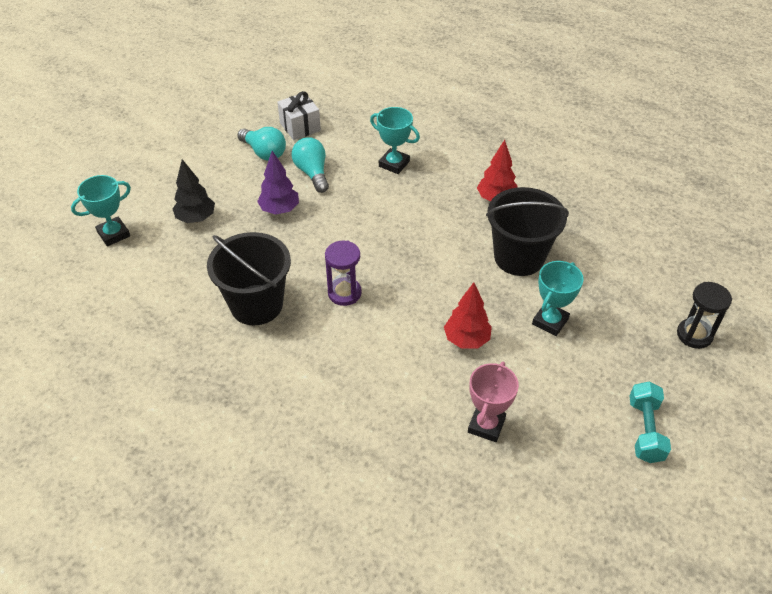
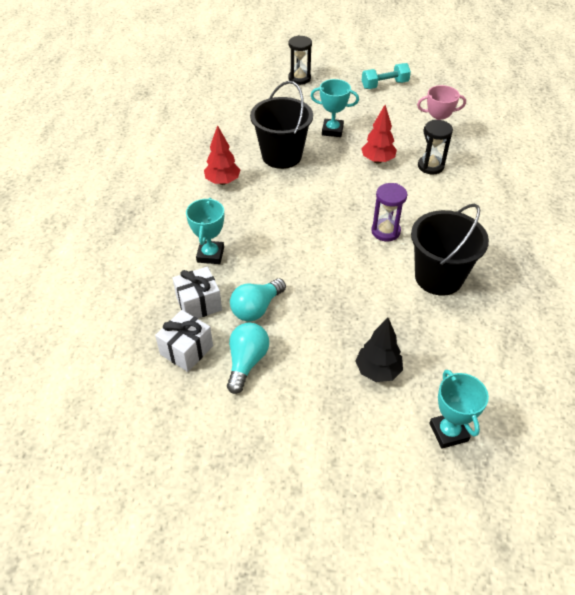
camera: 115 degrees left, 0 degrees up
turquoise trophy [71,175,131,246] -> turquoise trophy turned 45 degrees clockwise [429,370,489,449]
purple tree [257,151,299,215] -> none
none -> white gift [173,266,222,318]
none -> black hourglass [418,120,453,175]

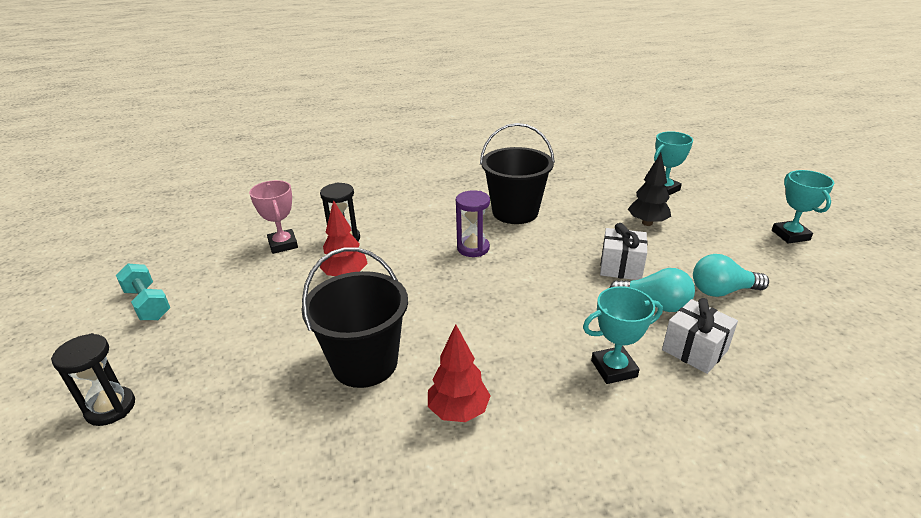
camera: 110 degrees left, 15 degrees down
white gift [155,310,213,372] -> white gift moved to [600,223,648,280]
turquoise trophy [311,79,359,137] -> turquoise trophy moved to [772,170,834,243]

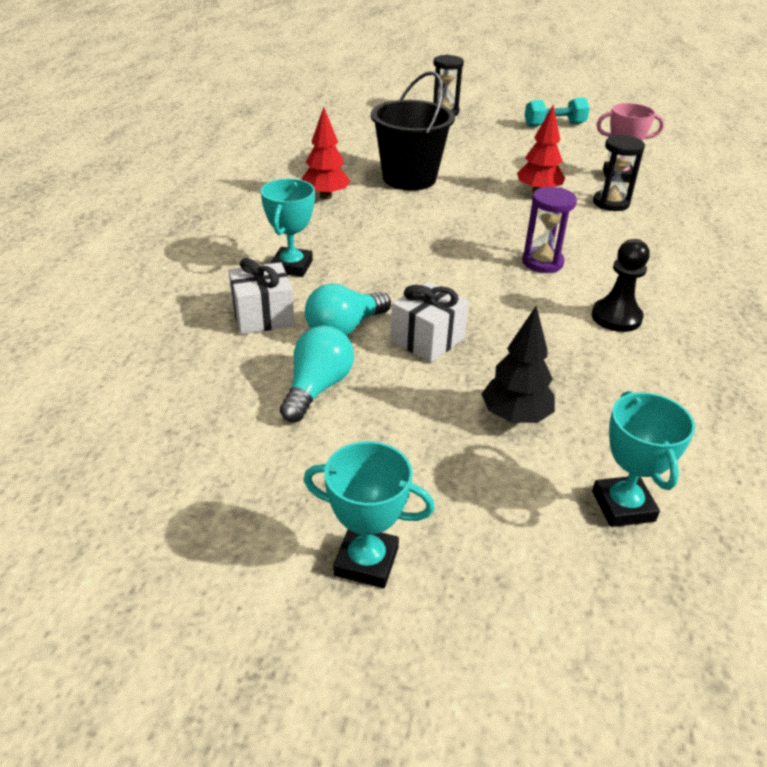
camera: 115 degrees right, 5 degrees up
black bucket [480,123,555,224] -> black pawn [592,239,650,332]

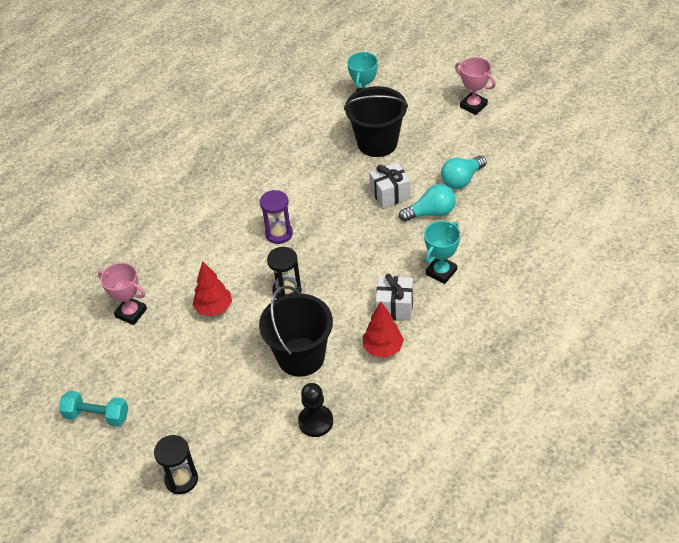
camera: 150 degrees left, 10 degrees up
white gift [228,258,294,334] -> white gift moved to [376,274,413,321]
turquoise trophy [303,441,435,588] -> pink trophy [455,57,496,115]
black tree [482,306,555,424] -> black bucket [344,86,408,157]
black pawn [592,239,650,332] -> black pawn moved to [298,383,333,437]
black hourglass [593,135,645,211] -> black hourglass moved to [267,247,302,299]

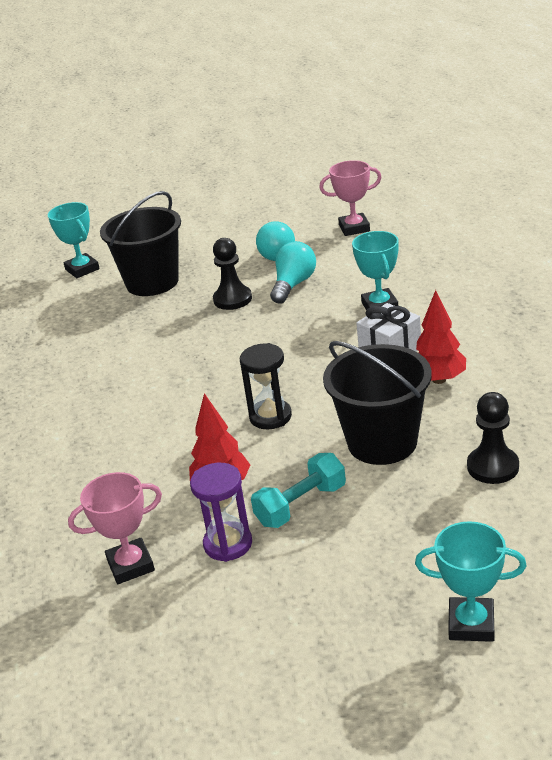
camera: 50 degrees left, 15 degrees down
turquoise dumbbell [59,391,128,427] -> turquoise dumbbell moved to [251,453,346,528]
black hourglass [154,435,198,494] -> turquoise trophy [415,521,527,642]
purple hourglass [260,190,293,244] -> purple hourglass moved to [190,463,252,562]
white gift [369,162,411,209] -> black pawn [213,238,252,310]
pink trophy [455,57,496,115] -> pink trophy moved to [319,160,382,236]

